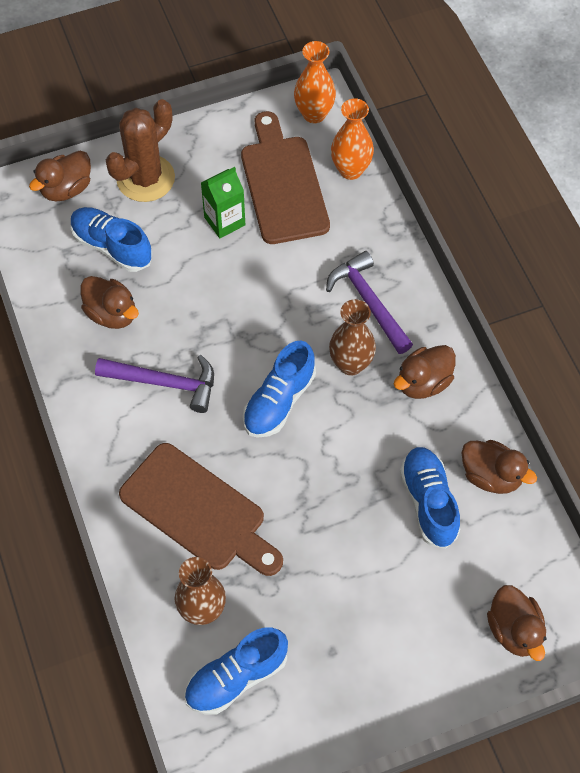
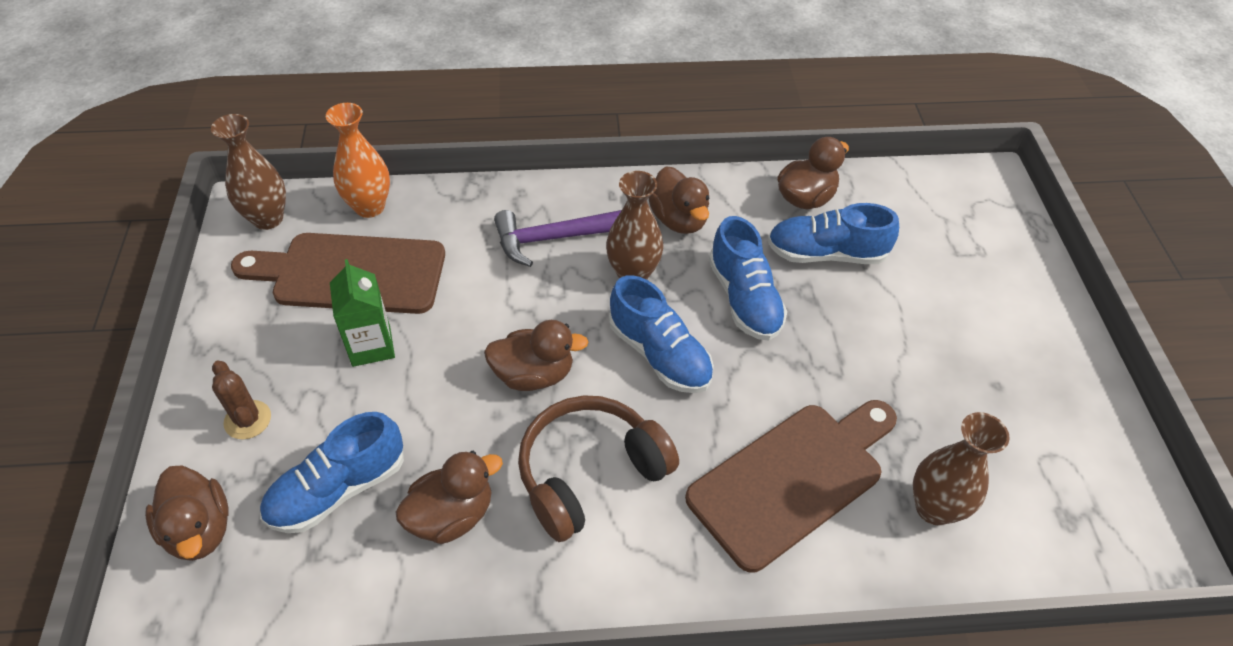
camera: 75 degrees left, 10 degrees down
purple hammer [95,355,214,413] -> brown headphones [518,395,679,542]
brown cactus [106,99,175,202] -> brown cactus [212,361,271,439], size x0.52
blue shoe [184,627,288,715] -> blue shoe moved to [709,216,787,341]
orange vase [294,41,336,123] -> brown vase [211,114,286,230]
brown duck [487,585,546,661] -> brown duck moved to [484,320,588,391]

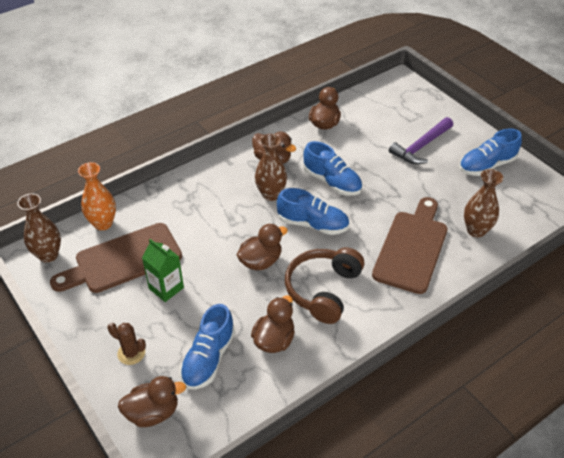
camera: 30 degrees left, 5 degrees down
brown duck [145,465,229,561] -> brown duck turned 45 degrees counterclockwise [118,376,186,427]
purple hammer [494,210,622,267] -> purple hammer moved to [389,117,453,164]
blue shoe [767,203,899,264] -> blue shoe moved to [459,128,522,176]

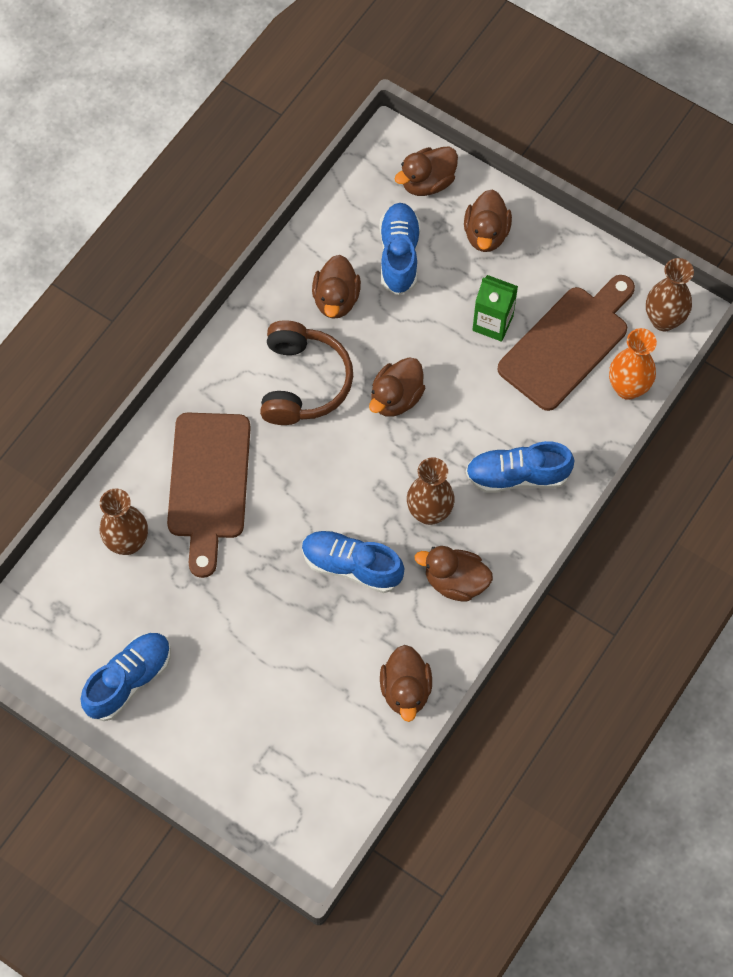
camera: 160 degrees right, 20 degrees up
brown cactus [108,323,146,365] -> brown duck [464,190,512,252]
blue shoe [277,188,349,235] -> blue shoe moved to [466,441,574,493]
purple hammer [389,117,453,164] -> none

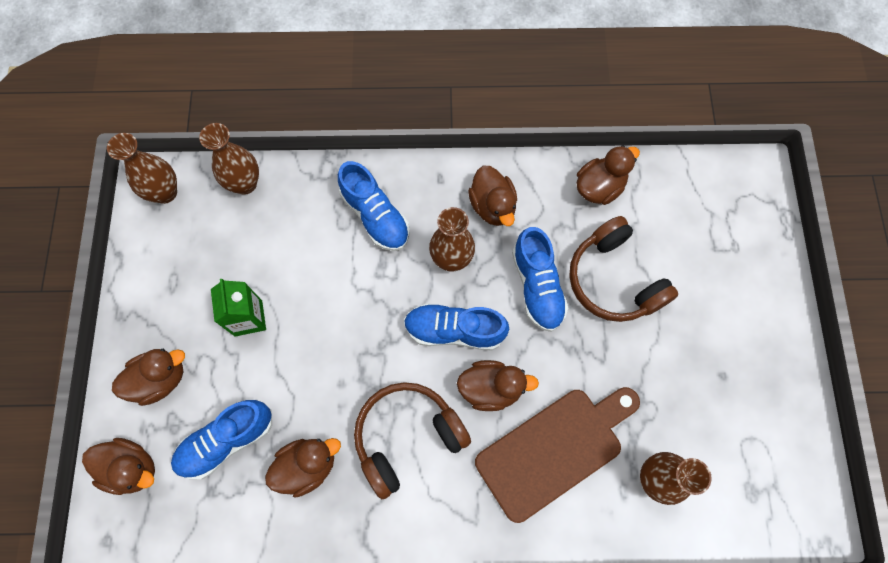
camera: 125 degrees left, 5 degrees up
blue shoe [81,633,171,721] -> blue shoe moved to [404,303,509,350]
brown duck [369,357,425,417] -> brown duck moved to [457,360,539,411]
brown cutting board [497,275,635,411] -> none
orange vase [609,328,657,400] -> brown vase [199,123,259,195]
none -> brown headphones [569,216,678,322]

